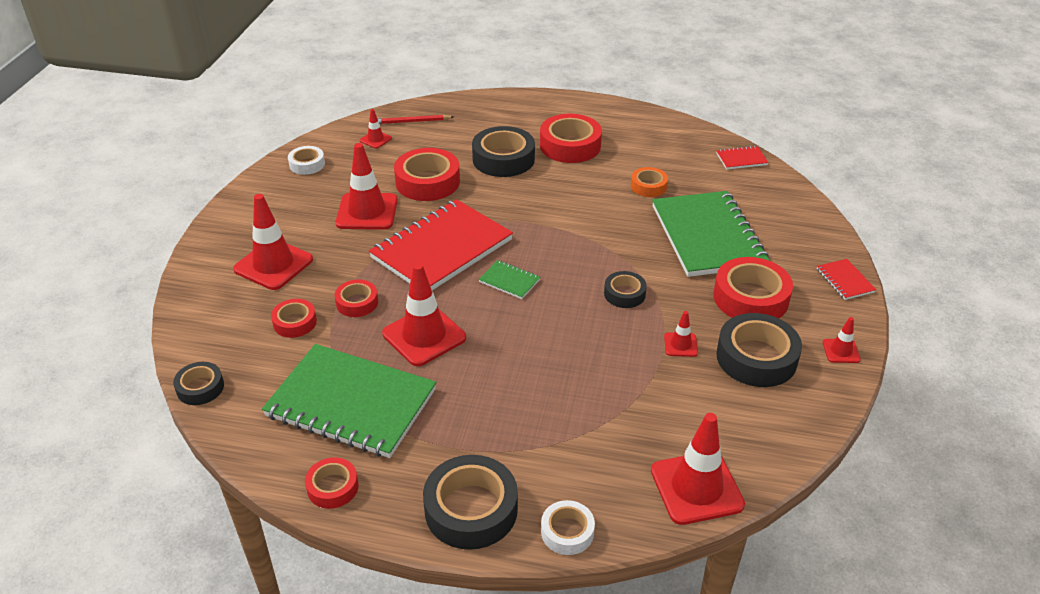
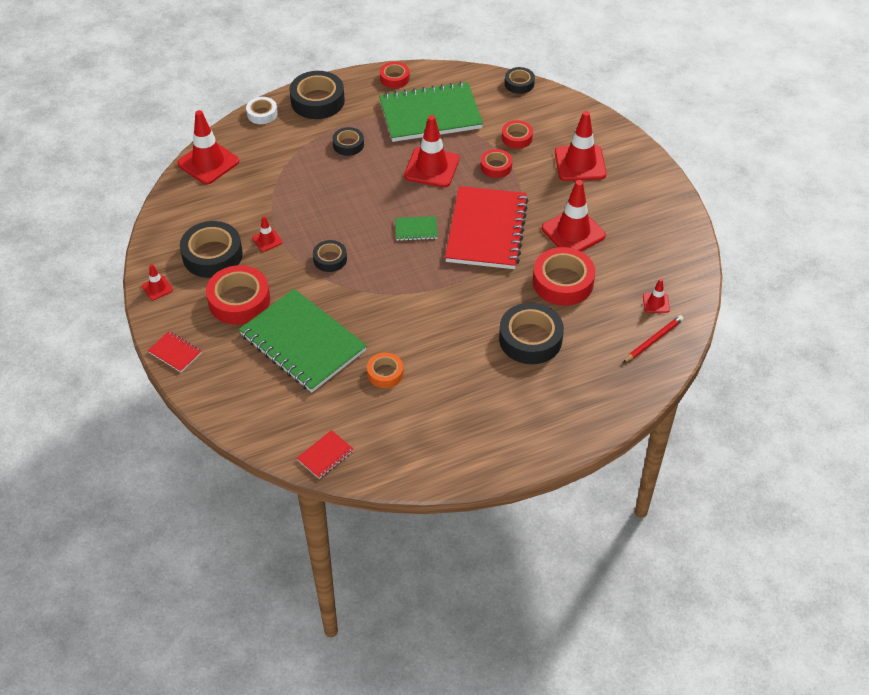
camera: 145 degrees right, 10 degrees up
white tape [288,146,325,175] -> none
red tape [540,114,602,163] -> none
none -> black tape [333,127,364,156]

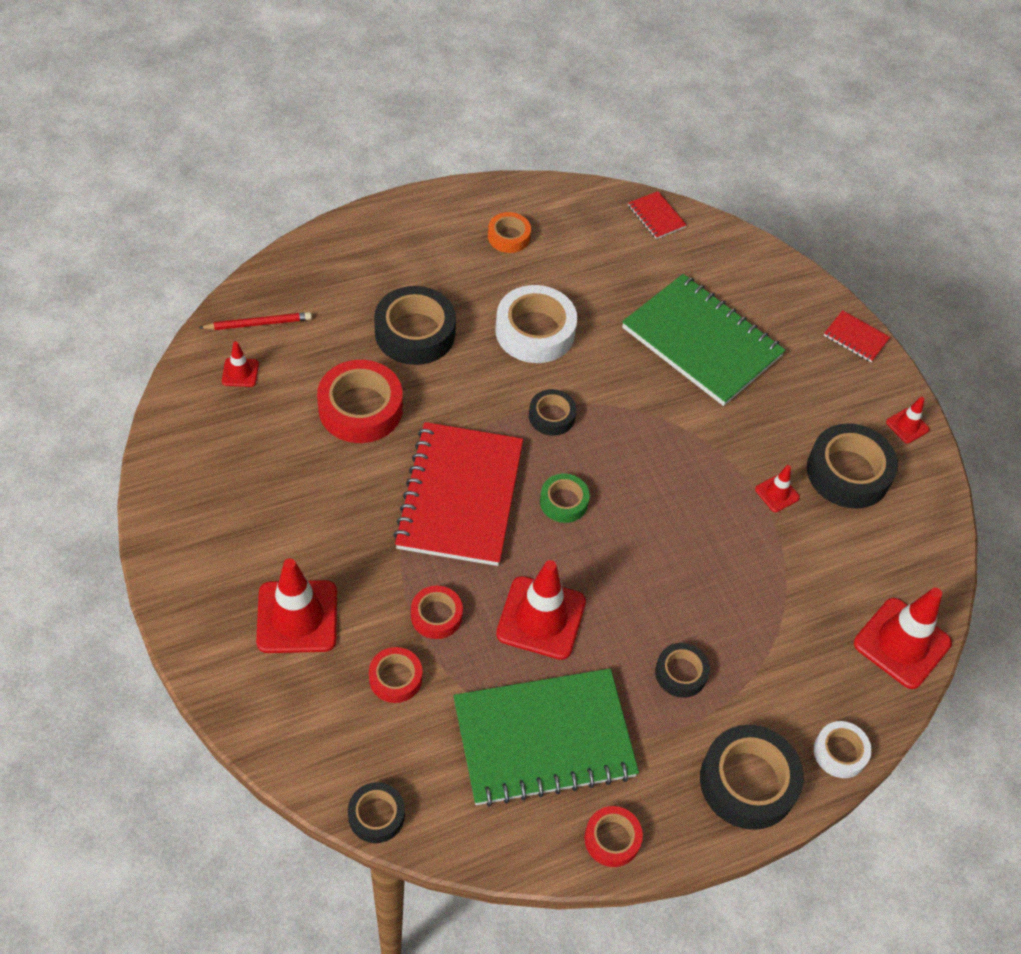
camera: 175 degrees right, 5 degrees up
red tape [206,265,270,325] -> none
red notebook [297,430,354,479] -> red notebook turned 75 degrees counterclockwise [628,191,687,239]
black tape [313,240,347,272] -> black tape moved to [529,389,577,436]
orange tape [367,353,403,388] -> orange tape moved to [488,212,531,253]
green notebook [395,216,438,241] -> green tape [540,474,590,523]
red traffic cone [542,180,606,251] -> none
red pencil [623,315,684,363] -> red pencil turned 150 degrees counterclockwise [199,312,312,330]
none -> white tape [495,285,577,363]

